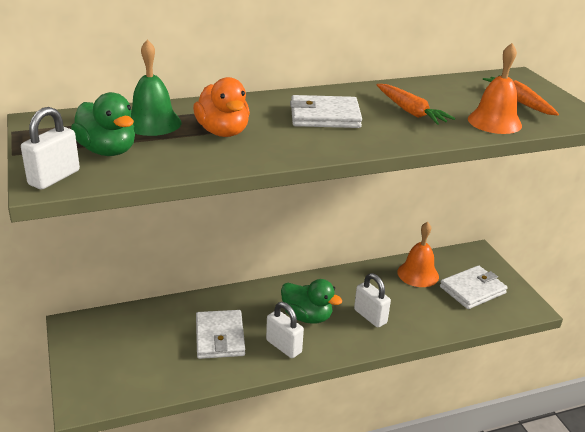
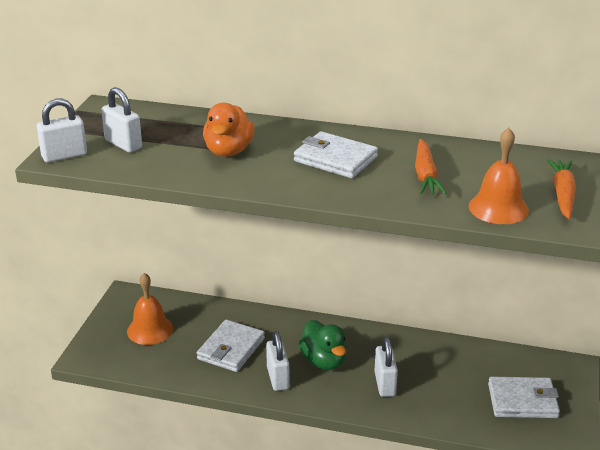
camera: 35 degrees right, 0 degrees up
green duck [71,92,135,156] -> white padlock [101,87,142,152]
green bell [131,40,182,136] -> none
orange bell [397,221,439,287] -> orange bell moved to [127,273,173,345]

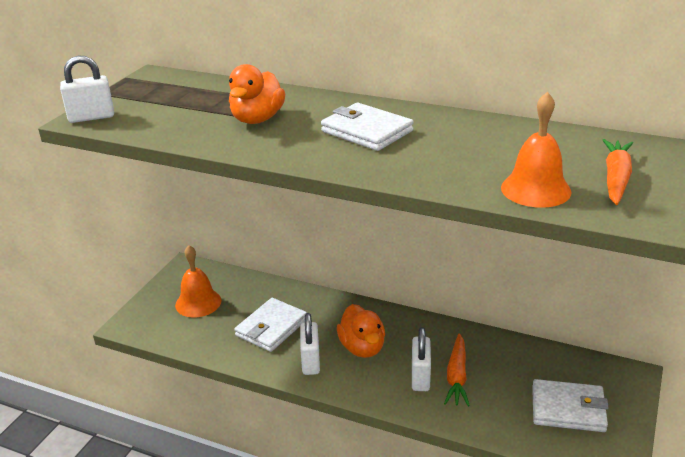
camera: 10 degrees right, 0 degrees up
white padlock [101,87,142,152] -> none
green duck [299,320,347,370] -> orange duck [337,304,385,358]
orange carrot [415,139,447,194] -> orange carrot moved to [444,333,470,406]

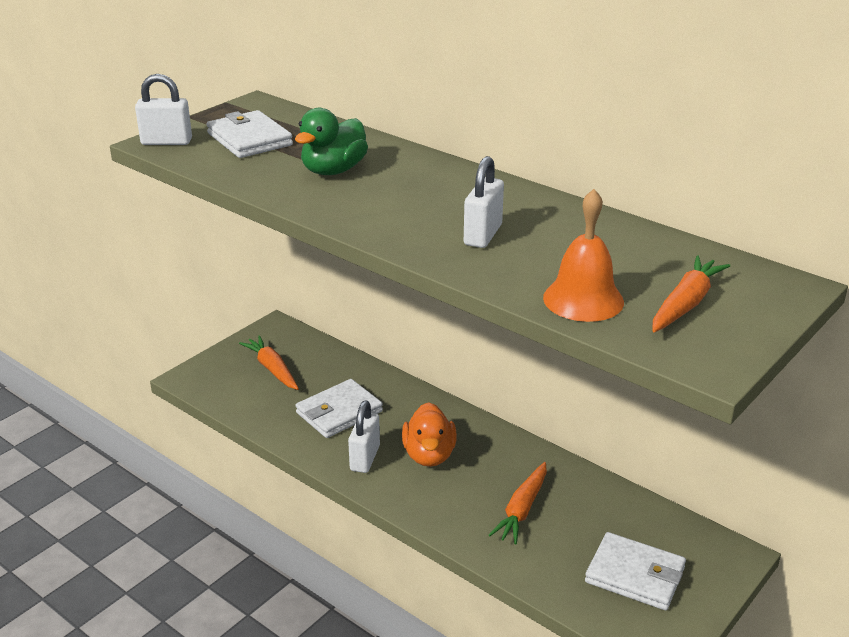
camera: 15 degrees right, 0 degrees up
orange bell [175,245,222,318] -> orange carrot [239,335,299,390]
orange duck [229,64,285,124] -> green duck [295,108,368,175]
white wallet [321,103,414,151] -> white wallet moved to [207,110,293,158]
white padlock [412,327,431,391] -> white padlock moved to [464,156,504,248]

